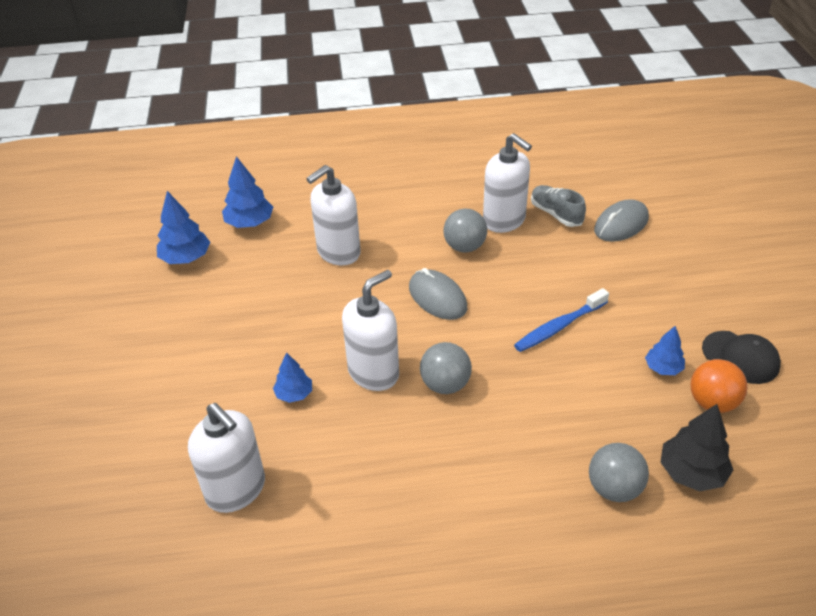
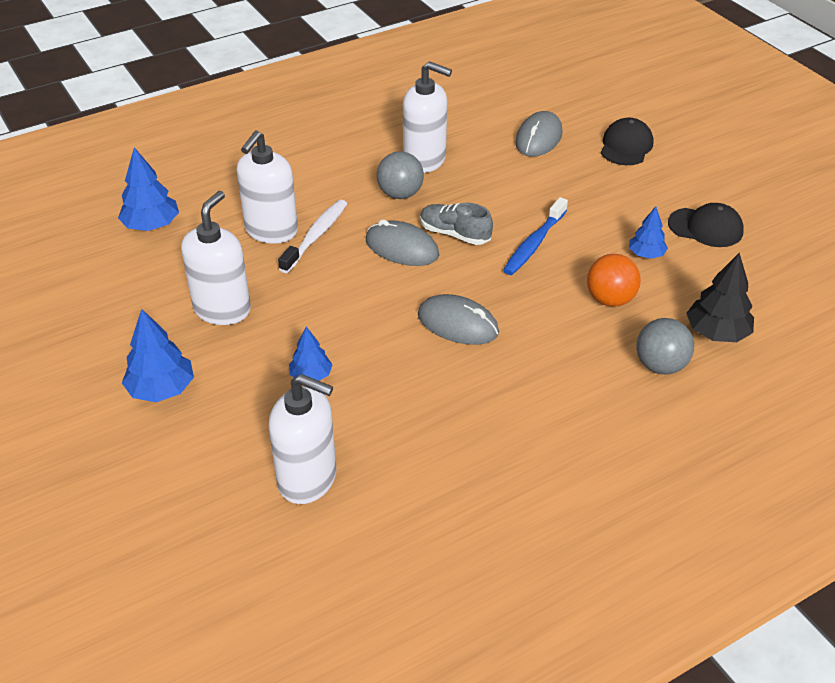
camera: 25 degrees left, 0 degrees up
blue tree [157,191,210,264] -> blue tree moved to [122,309,194,402]
white soap dispenser [342,270,399,391] -> white soap dispenser moved to [181,191,251,325]
grey ball [420,342,472,394] -> grey mouse [418,294,499,345]
grey shoe [531,185,586,227] -> grey shoe moved to [420,203,493,245]
orange ball [690,359,747,413] -> orange ball moved to [587,254,641,307]
none -> white toothbrush [278,200,347,273]
none -> black cap [601,118,653,165]

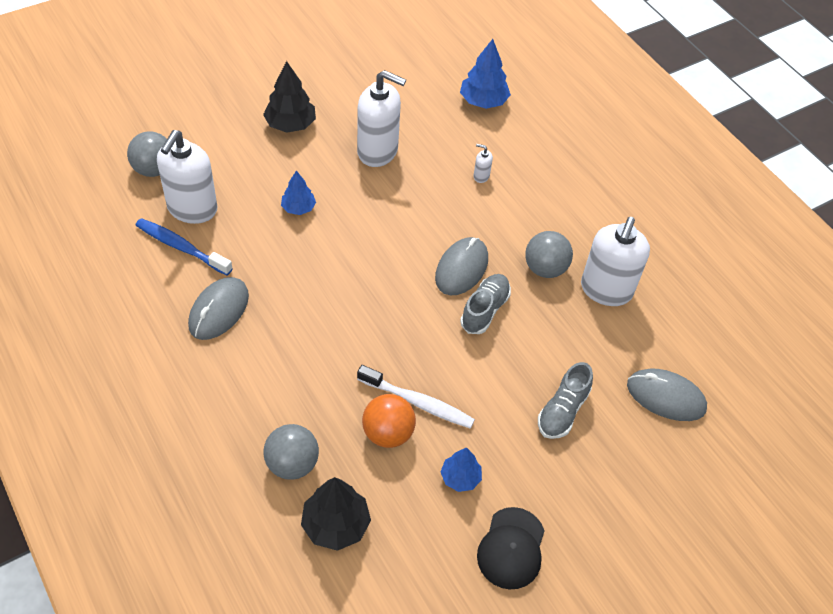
camera: 85 degrees right, 10 degrees up
blue tree [122,309,194,402] -> black tree [263,61,316,133]
white soap dispenser [236,131,298,243] -> white soap dispenser [474,144,493,183], size x0.40
white toothbrush [278,200,347,273] -> white toothbrush moved to [357,365,475,429]
grey mouse [418,294,499,345] -> grey mouse moved to [188,277,249,340]
blue toothbrush [503,197,568,275] -> blue toothbrush moved to [135,218,233,275]
black cap [601,118,653,165] -> none
none -> grey ball [127,131,167,177]
none -> grey shoe [538,362,593,439]

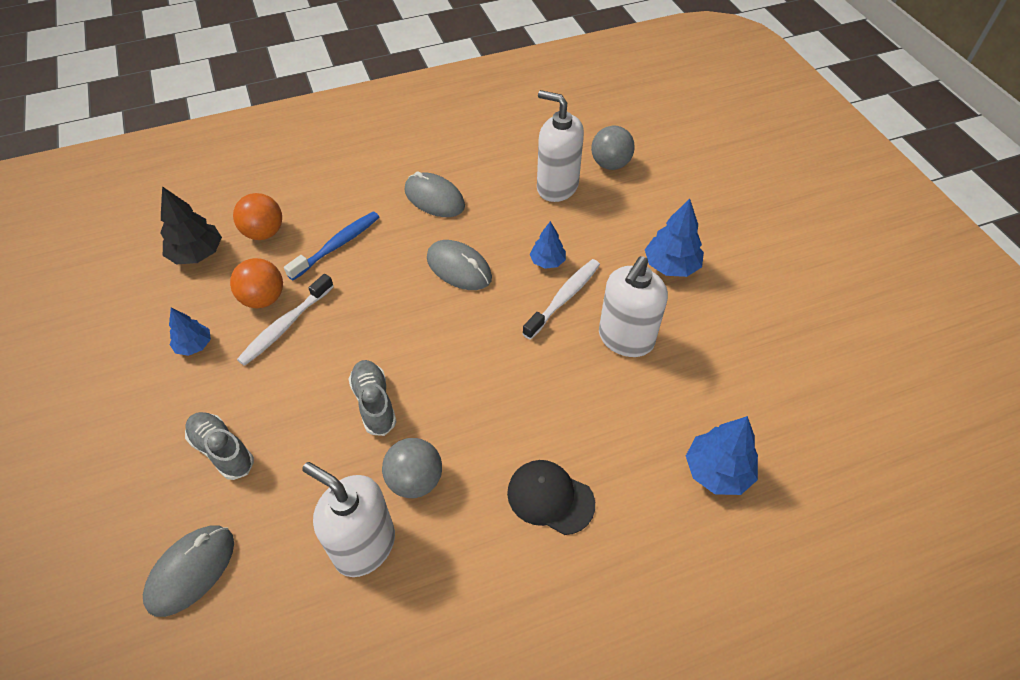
camera: 105 degrees right, 0 degrees up
blue toothbrush [135,218,233,275] -> blue toothbrush moved to [284,212,379,280]
black tree [263,61,316,133] -> blue tree [645,199,704,277]
grey ball [264,424,319,480] -> orange ball [233,193,282,240]
grey mouse [435,237,488,295] -> grey mouse moved to [427,240,492,290]
grey shoe [460,274,511,334] -> grey shoe turned 150 degrees counterclockwise [348,360,397,436]
white soap dispenser [474,144,493,183] -> none
black cap [477,507,544,590] -> black cap moved to [507,460,595,535]
none -> white toothbrush [522,259,600,340]

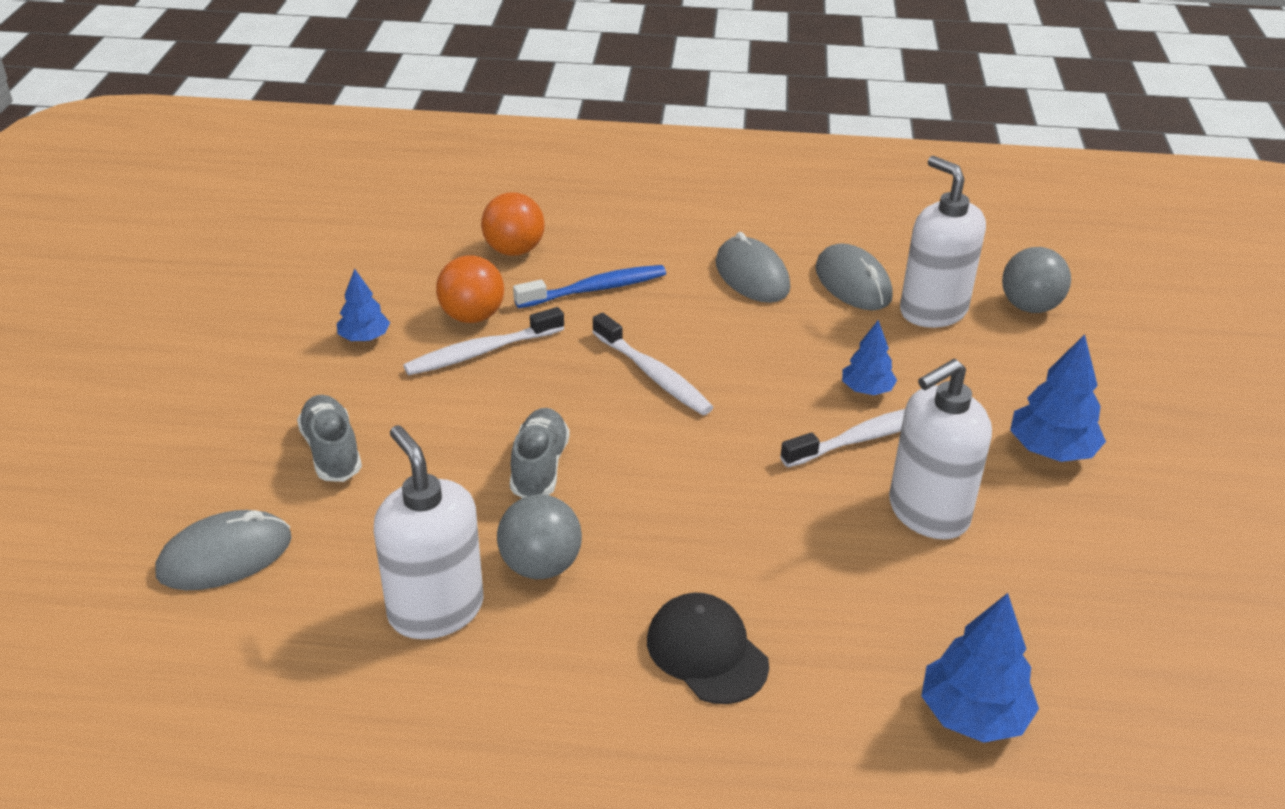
camera: 25 degrees right, 15 degrees down
black tree [160,186,222,264] -> none
grey mouse [427,240,492,290] -> grey mouse moved to [815,243,893,310]
none -> white toothbrush [592,313,714,415]

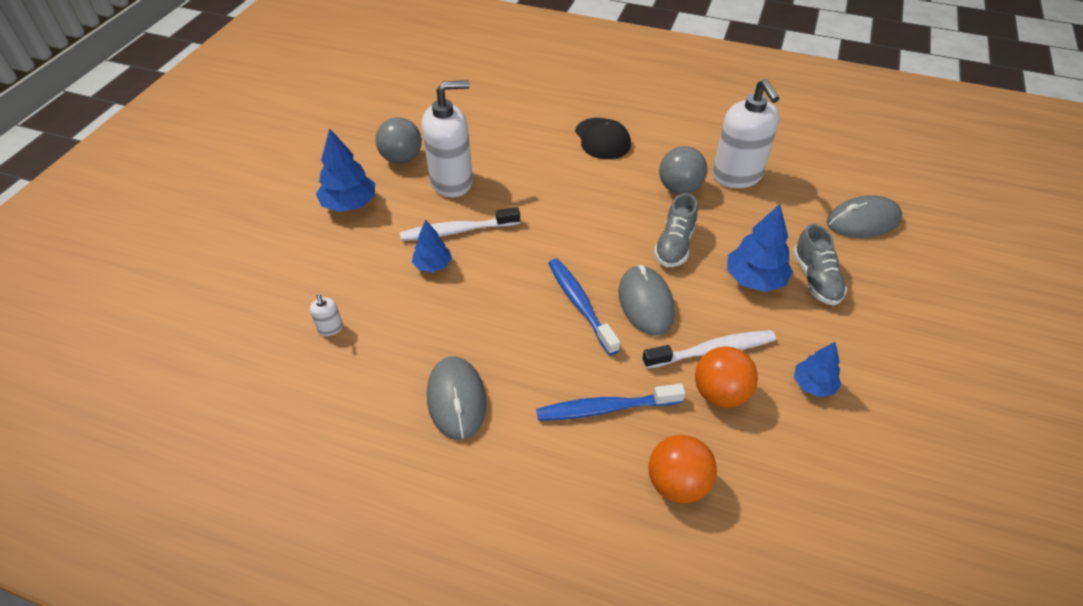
camera: 165 degrees left, 10 degrees up
white toothbrush [592,313,714,415] -> blue toothbrush [548,259,620,355]
grey mouse [815,243,893,310] -> grey mouse moved to [619,265,675,336]
white soap dispenser [900,156,986,328] -> white soap dispenser [310,294,343,336], size x0.40
blue tree [921,593,1039,743] -> blue tree moved to [727,204,793,292]
grey ball [1002,247,1071,313] -> grey ball moved to [376,117,422,164]

